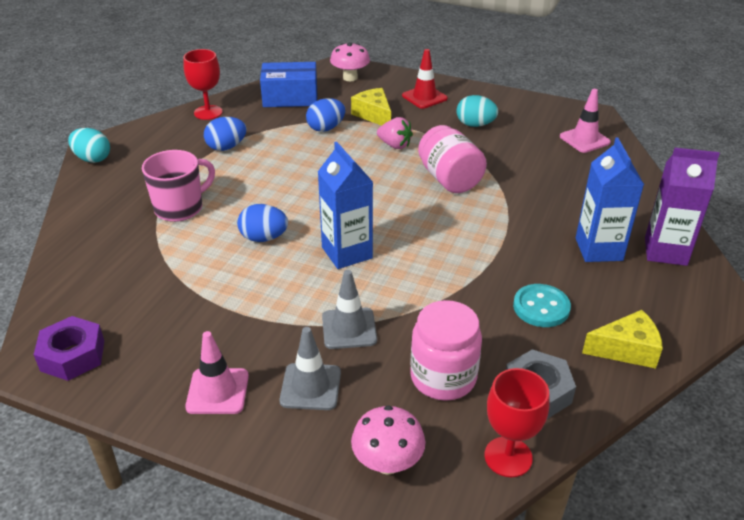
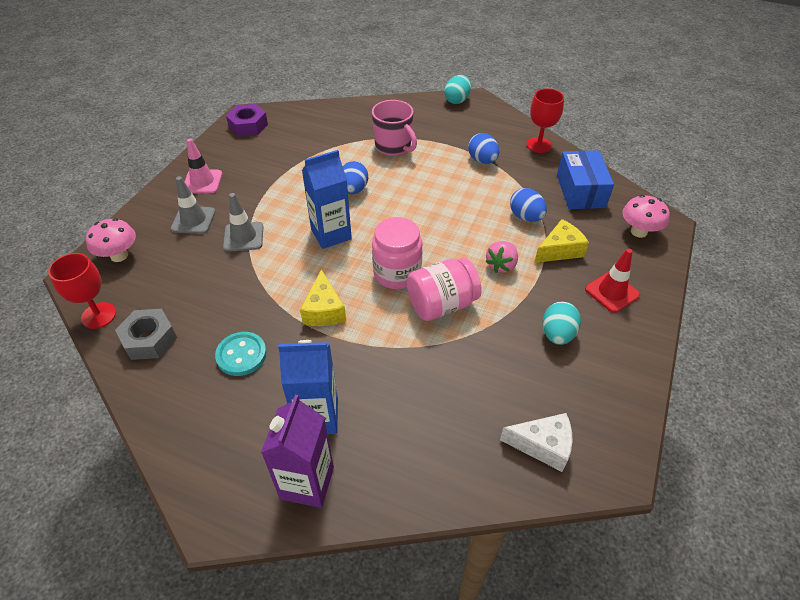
camera: 90 degrees right, 10 degrees up
pink jar [410,300,482,401] -> pink jar moved to [372,217,422,289]
pink traffic cone [560,89,611,153] -> white cheese [500,413,573,472]
yellow cheese [582,310,663,369] -> yellow cheese moved to [300,269,346,326]

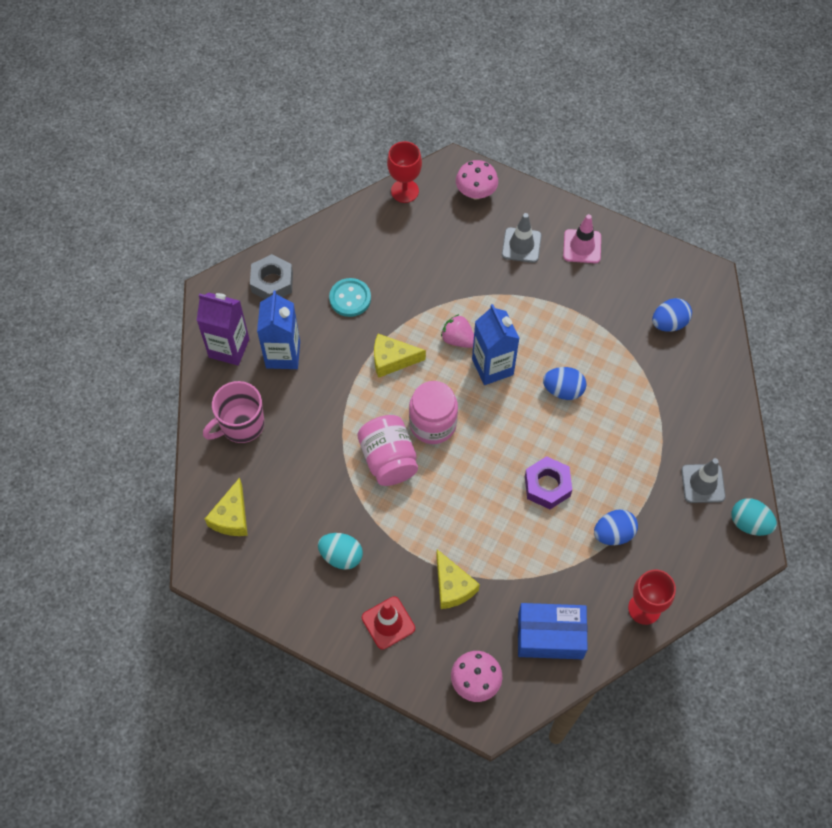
camera: 95 degrees right, 15 degrees up
grey nut [115,309,177,360] -> grey nut moved to [250,254,293,299]
grey traffic cone [223,193,263,252] -> grey traffic cone moved to [681,458,726,503]
purple nut [226,104,268,137] -> purple nut moved to [525,456,572,509]
pink mug [372,100,417,156] -> pink mug moved to [203,381,264,443]
pink strawberry [485,241,518,273] -> pink strawberry moved to [441,314,474,348]
white cheese [500,413,573,472] -> yellow cheese [205,478,248,536]
blue egg [510,188,547,222] -> blue egg moved to [652,298,692,332]

